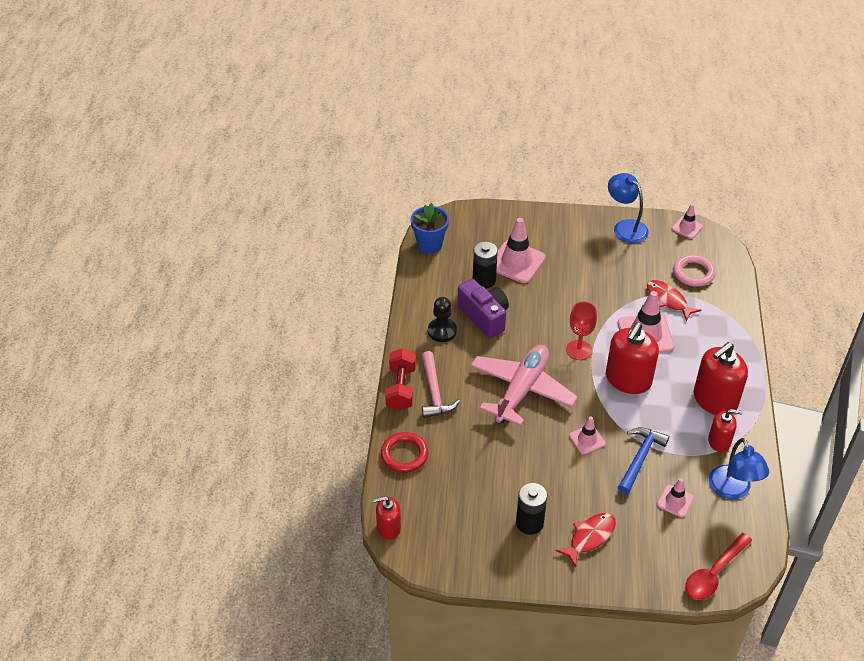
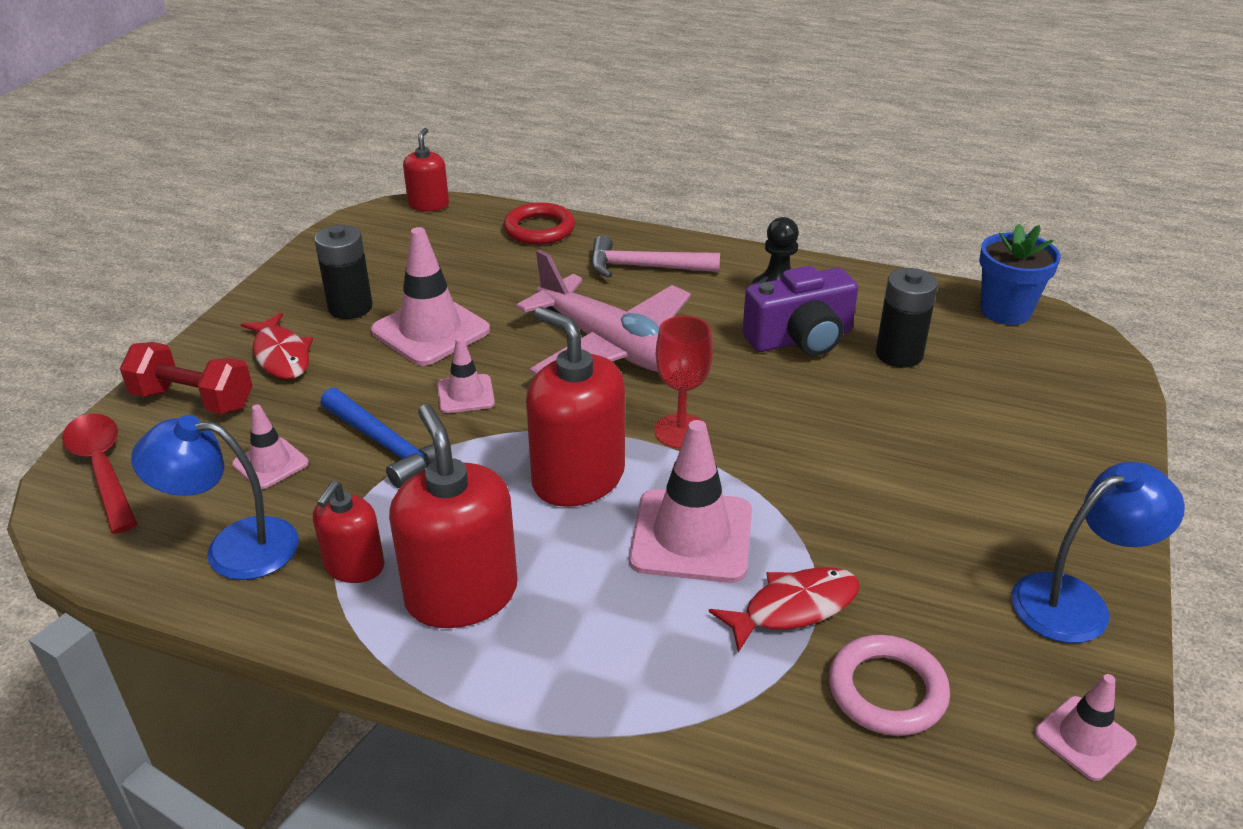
camera: 105 degrees right, 10 degrees down
red dumbbell [386,348,416,411] -> red dumbbell moved to [120,342,253,414]
pink traffic cone [496,218,546,283] -> pink traffic cone moved to [371,227,490,366]

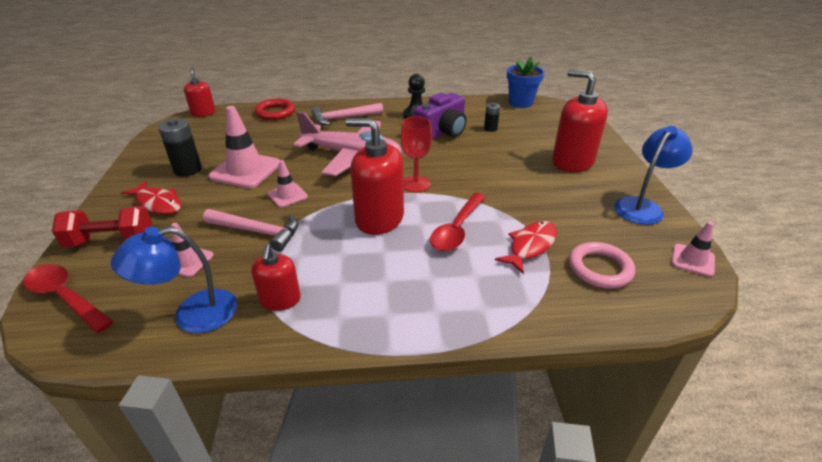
camera: 25 degrees left, 0 degrees up
blue hammer [321,388,436,488] -> pink hammer [203,209,299,252]
red soap dispenser [389,404,518,628] -> red soap dispenser moved to [552,69,608,172]
pink traffic cone [629,420,752,583] -> red spoon [430,193,486,251]
black battery [876,268,938,368] -> black battery [484,103,500,132], size x0.57

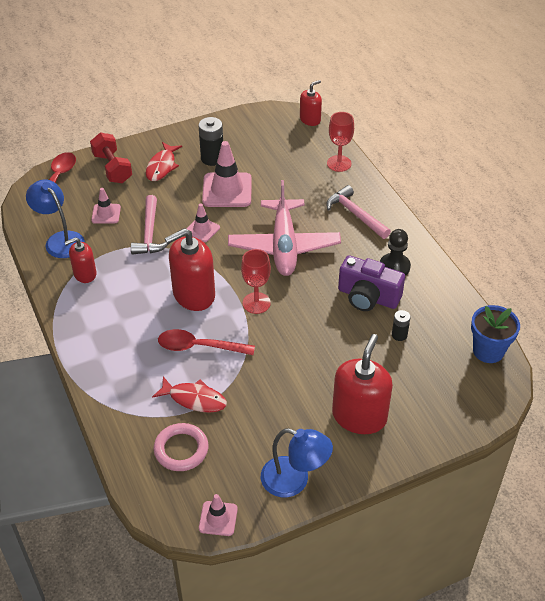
camera: 70 degrees right, 10 degrees up
red ring [254,99,295,120] -> red goblet [327,112,354,172]
red soap dispenser [346,118,404,235] -> red soap dispenser turned 120 degrees counterclockwise [165,228,215,311]

